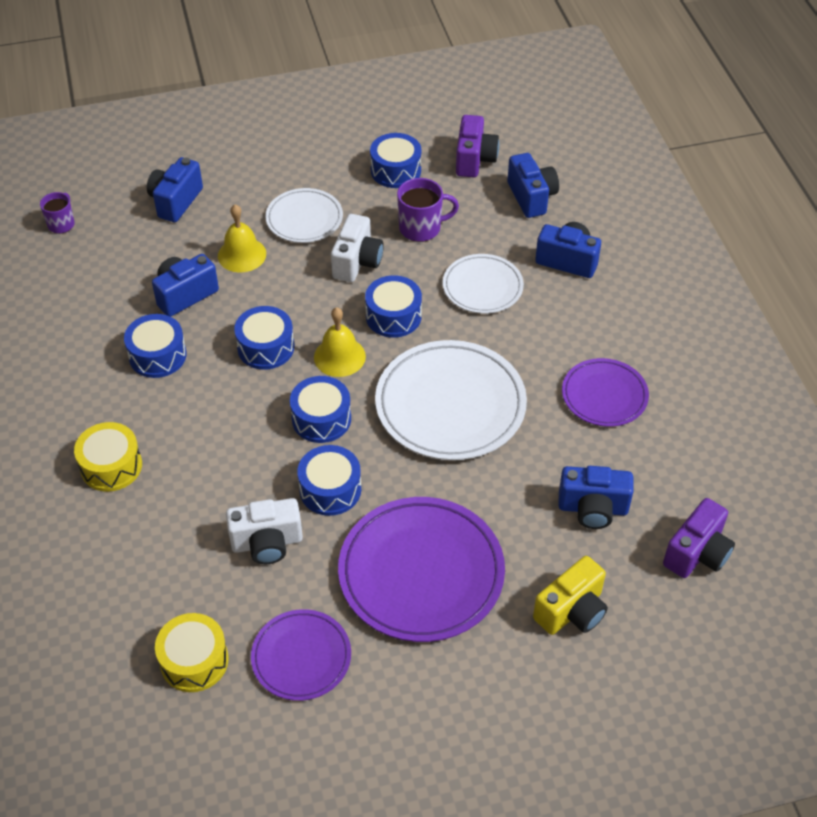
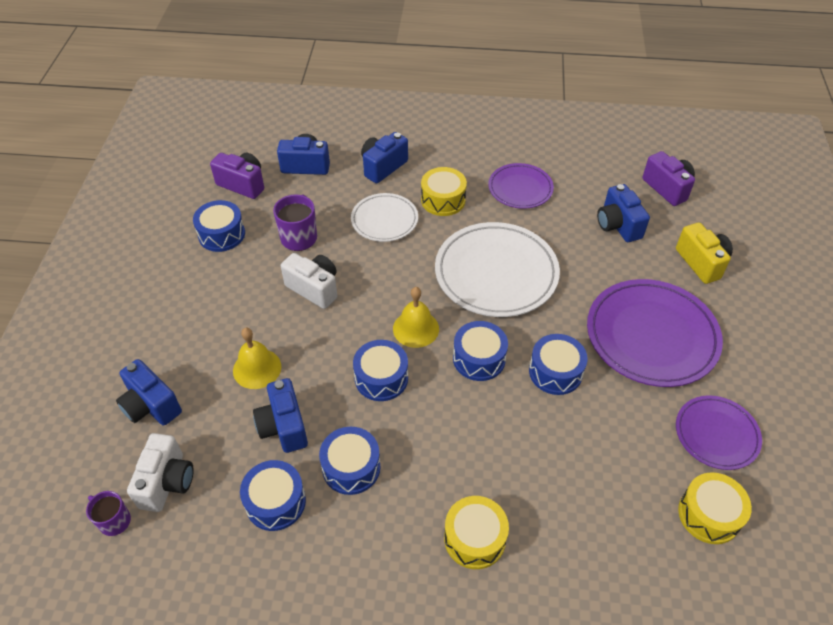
camera: 70 degrees left, 0 degrees up
white camera [226,498,303,564] -> white camera moved to [127,433,194,512]
white plate [265,188,343,243] -> none
blue drum [365,275,422,338] -> blue drum moved to [240,460,306,531]
blue camera [558,466,633,529] -> blue camera turned 135 degrees clockwise [597,184,650,242]
none -> yellow drum [421,167,467,216]

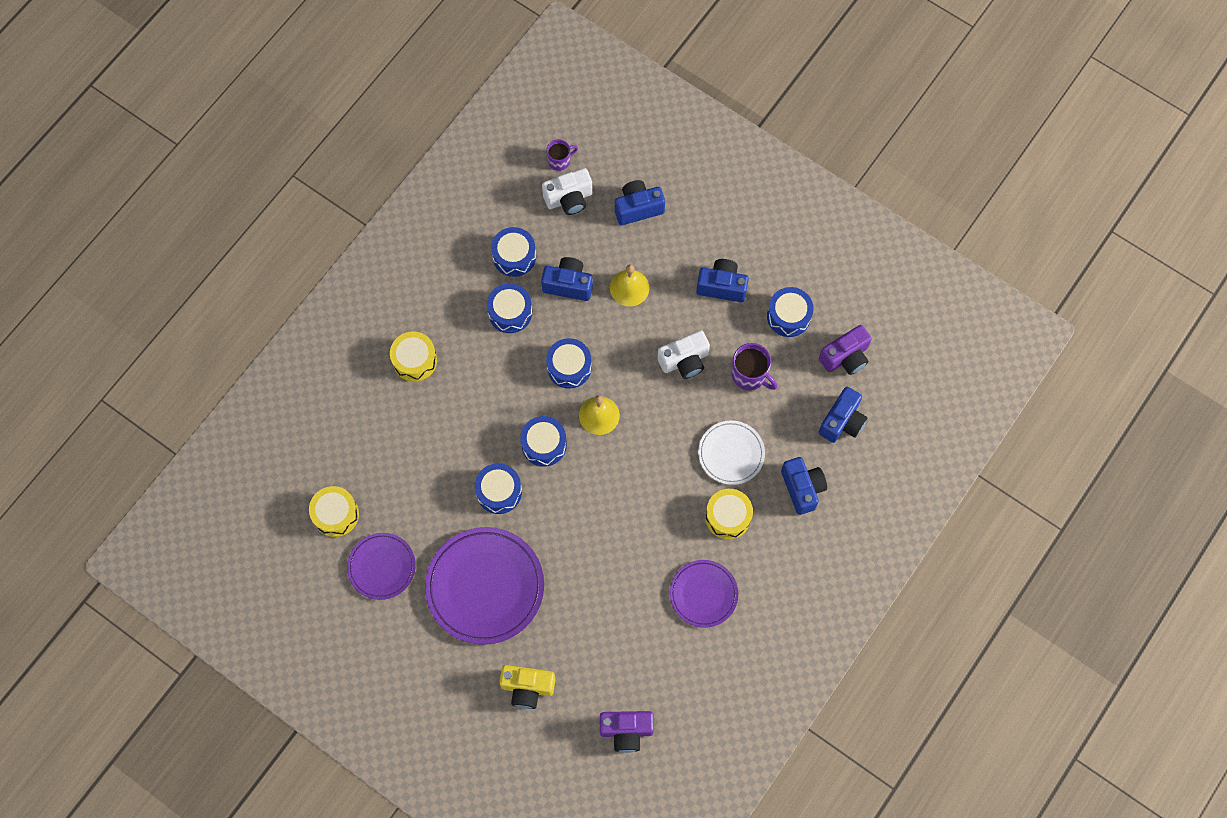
camera: 120 degrees right, 20 degrees up
white camera [127,433,194,512] -> white camera turned 60 degrees counterclockwise [542,168,593,215]
white plate [435,222,560,317] -> none
blue camera [597,184,650,242] -> blue camera moved to [696,259,749,302]

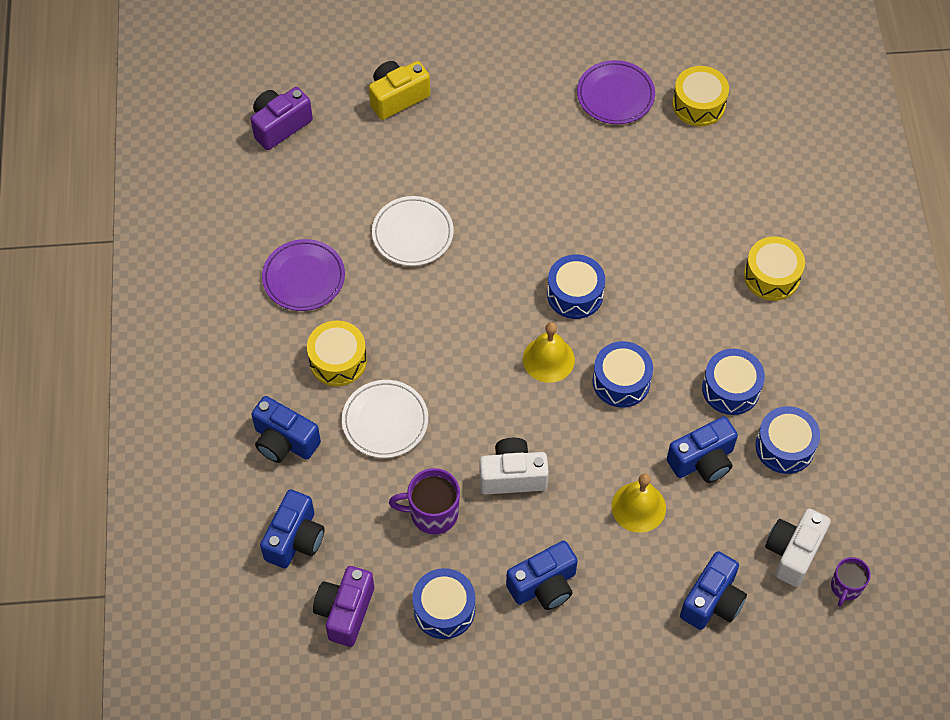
camera: 140 degrees right, 10 degrees down
purple plate [425,527,544,645] -> none
blue drum [475,463,522,514] -> none
white camera [657,330,710,379] -> white camera turned 60 degrees clockwise [479,438,549,494]
blue camera [818,387,867,443] -> blue camera turned 150 degrees counterclockwise [260,489,325,568]
none -> white plate [372,196,454,266]

